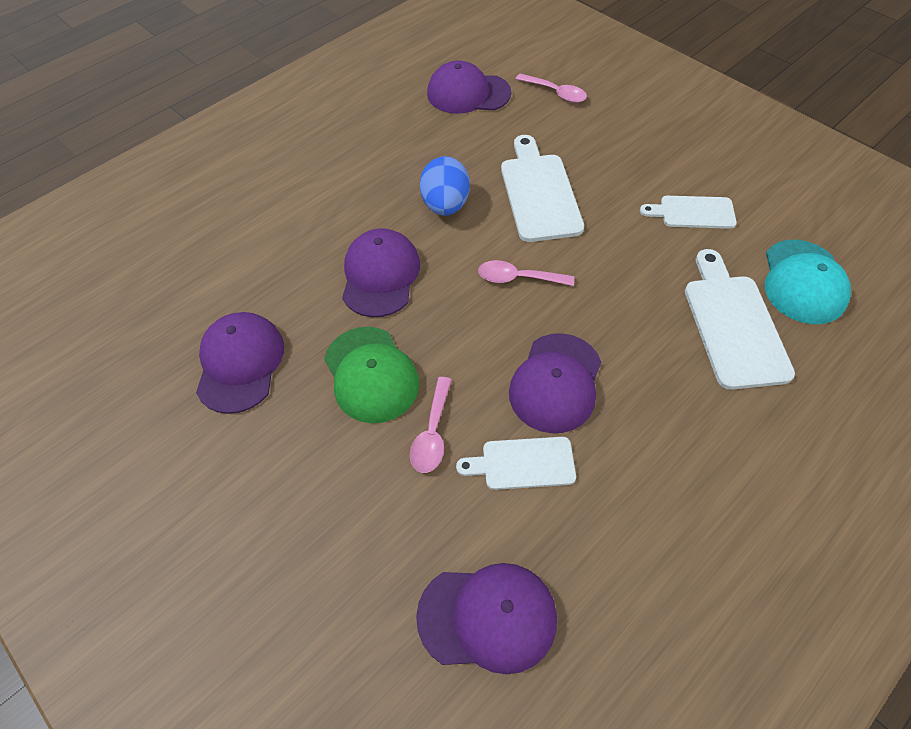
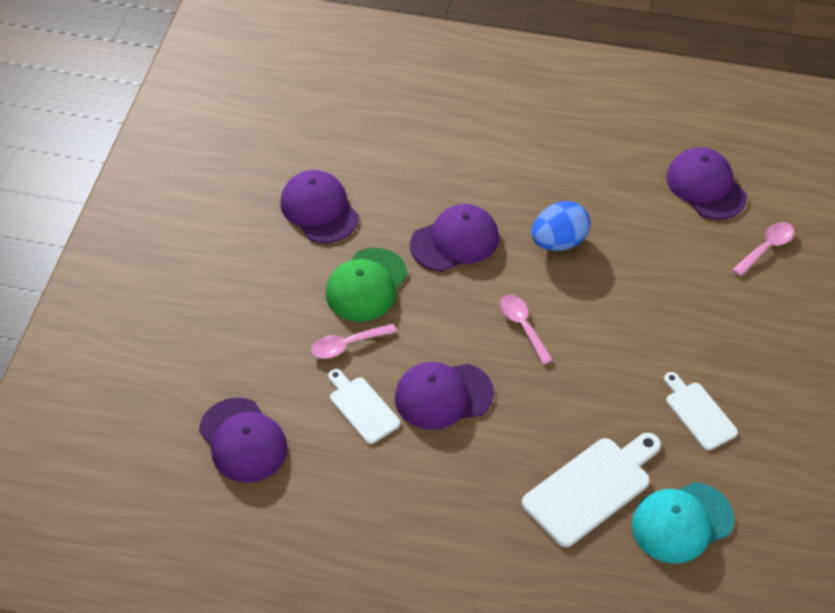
camera: 55 degrees right, 5 degrees down
purple cap [196,312,284,414] -> purple cap turned 90 degrees counterclockwise [280,170,359,243]
white cutting board [501,135,584,242] -> none
pink spoon [516,73,587,103] -> pink spoon turned 135 degrees counterclockwise [732,222,794,276]

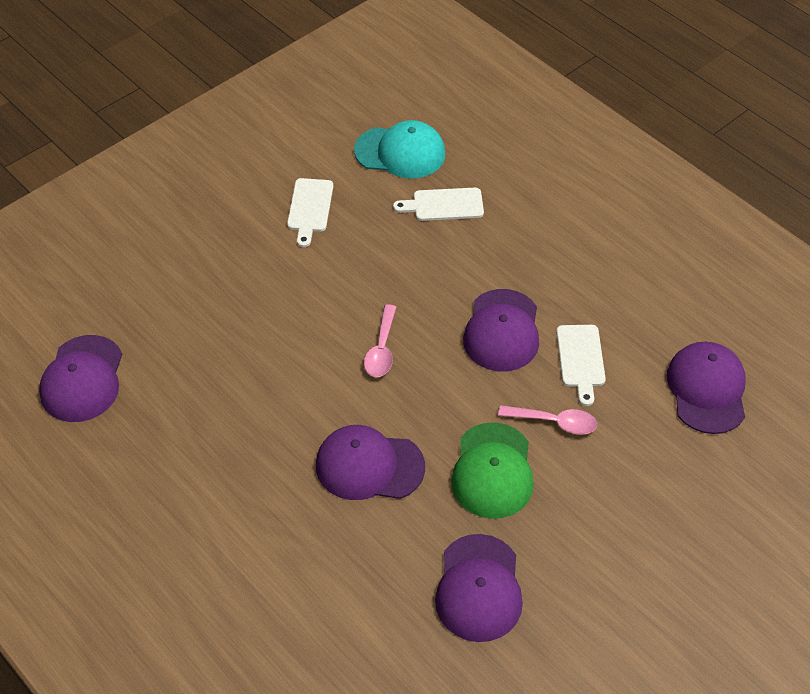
camera: 145 degrees left, 0 degrees up
green cap [325,248,407,322] -> green cap turned 120 degrees clockwise [451,422,534,519]
purple cap [395,362,494,430] -> purple cap turned 75 degrees clockwise [463,289,539,371]
white cutting board [522,433,661,547] -> white cutting board [393,188,484,221], size x0.62
blue egg [531,201,590,251] -> none
pink spoon [732,222,794,276] -> none

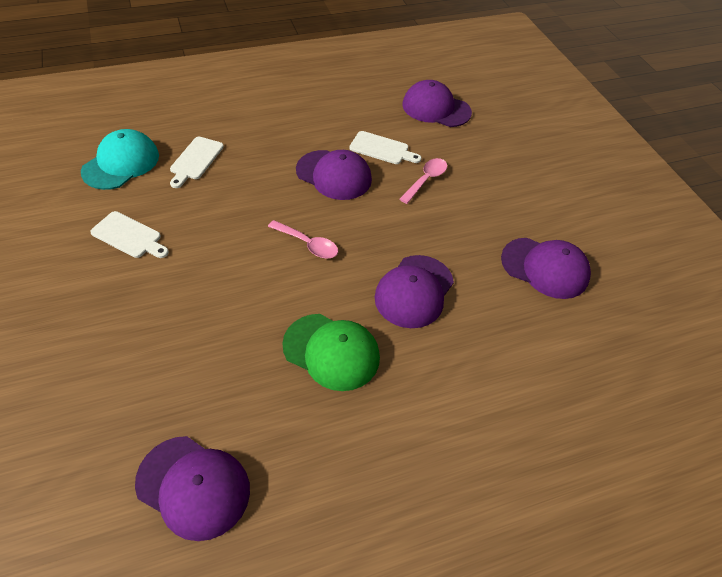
camera: 70 degrees left, 0 degrees up
green cap [451,422,534,519] -> green cap moved to [282,314,380,391]

